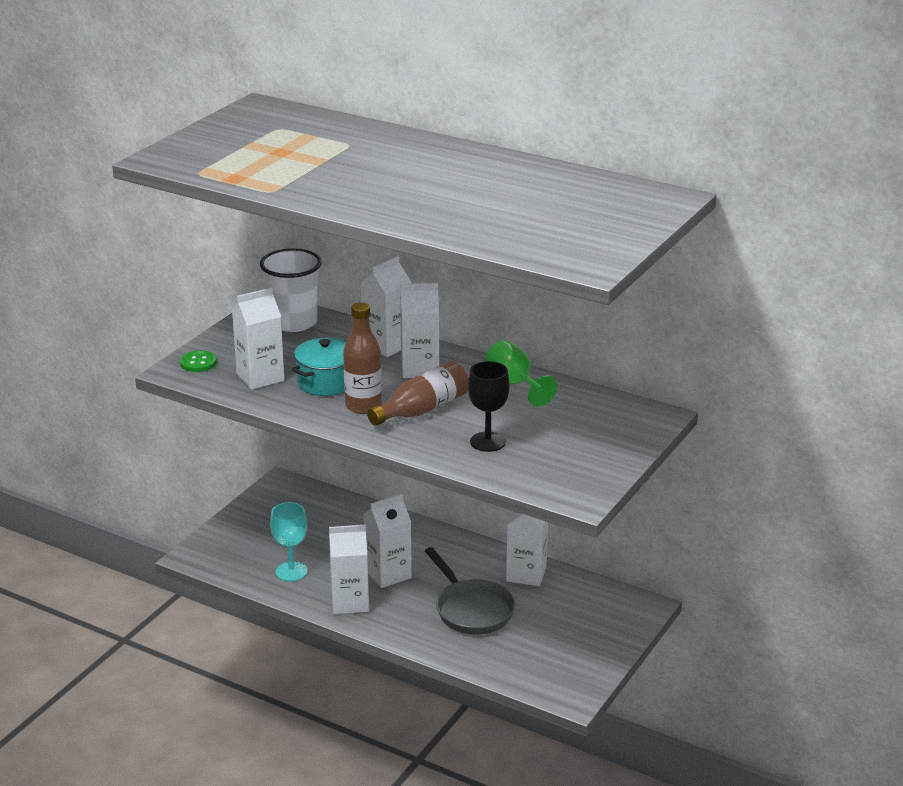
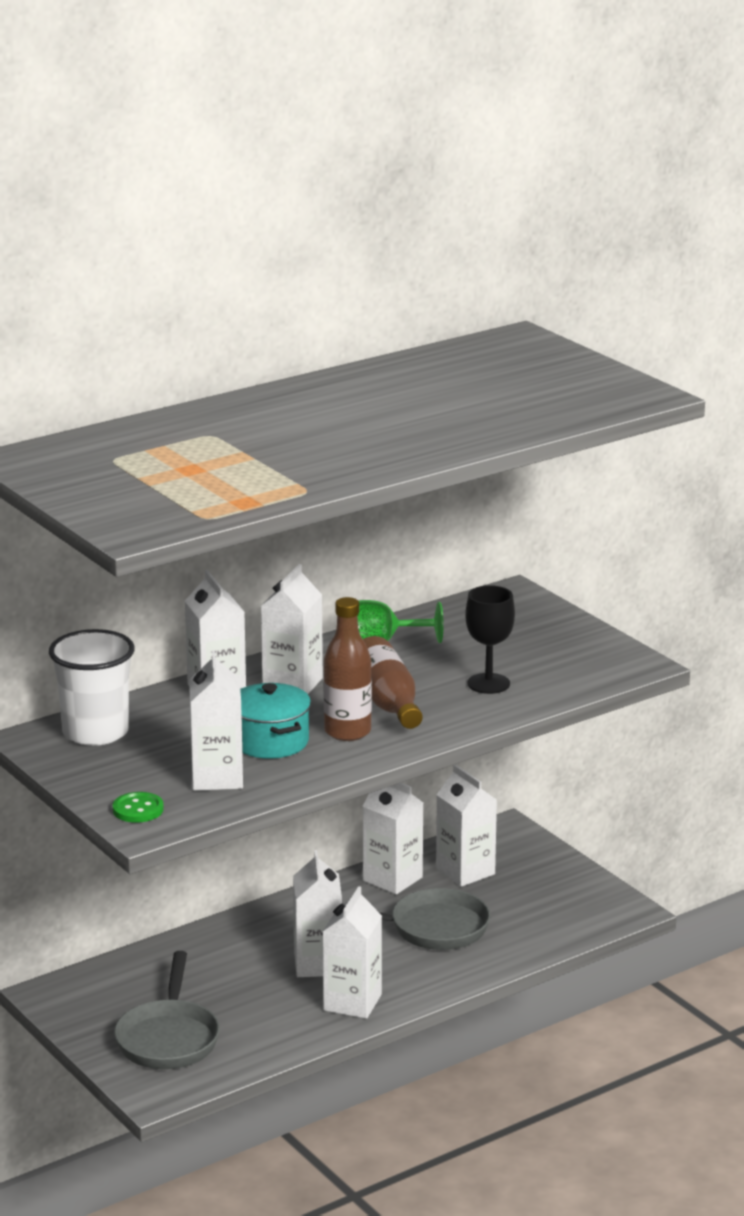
camera: 65 degrees left, 5 degrees down
turquoise goblet [270,502,307,581] -> none
none -> grey pan [114,951,220,1069]
none -> white carton [436,764,497,887]

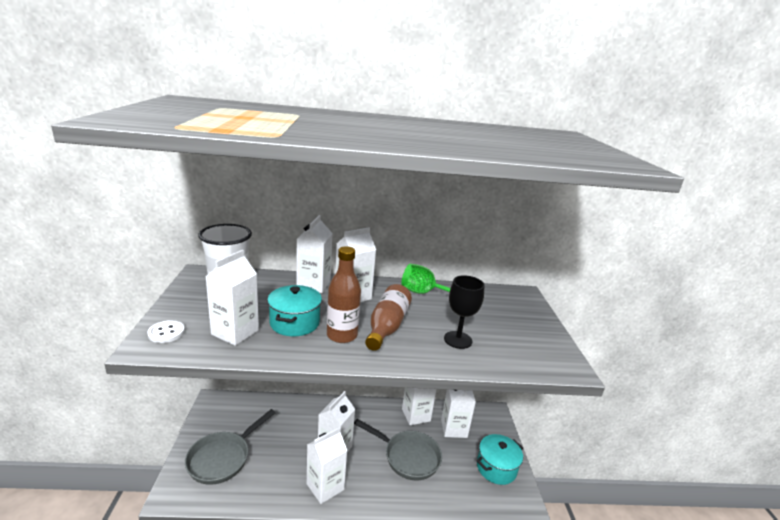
camera: 30 degrees right, 0 degrees up
green button [113,792,164,823] -> white button [147,320,185,343]
none -> turquoise pot [477,434,523,485]

